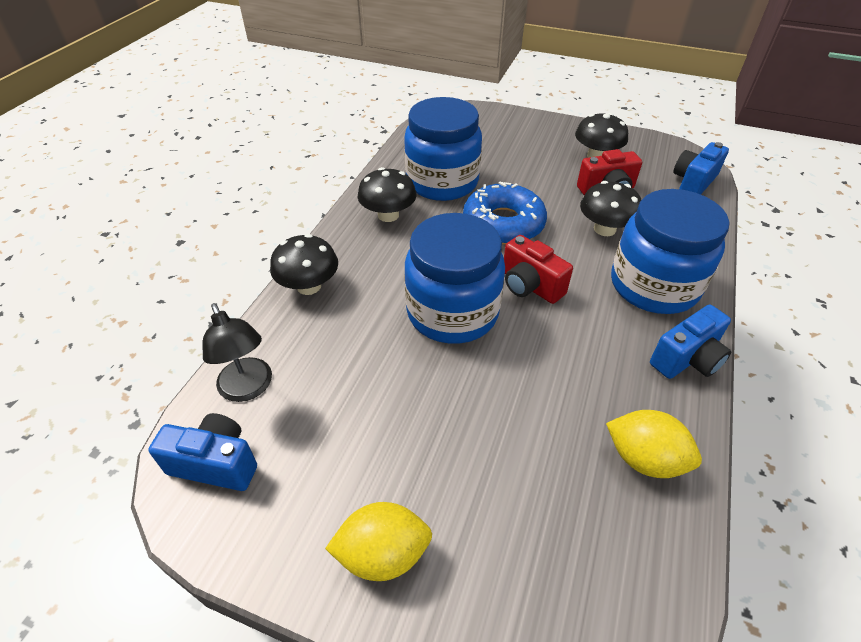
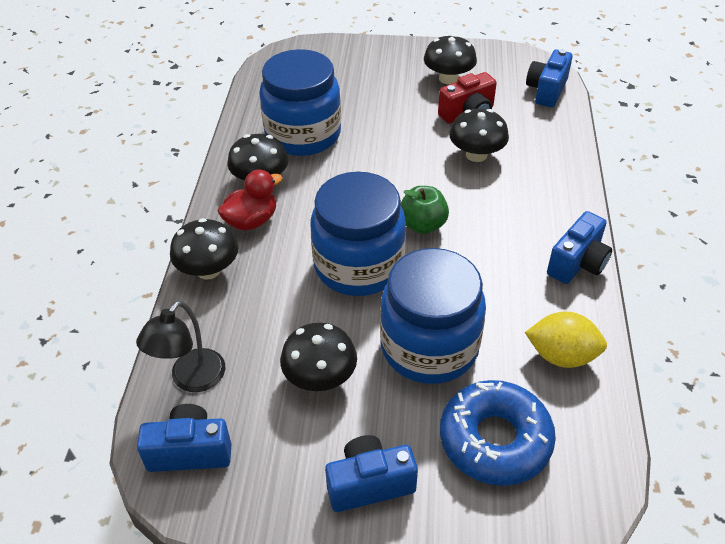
camera: 15 degrees left, 0 degrees up
black lamp [202,303,272,402] -> black lamp turned 75 degrees clockwise [136,301,225,392]
yellow lemon [325,502,432,581] -> blue camera [325,435,418,512]
blue donut [463,181,547,245] -> blue donut moved to [440,380,556,486]
red camera [504,235,573,304] -> green apple [401,186,449,234]
blue jar [611,189,729,314] -> blue jar moved to [380,248,486,384]
none -> red duck [218,170,282,231]
none -> black mushroom [280,323,357,391]

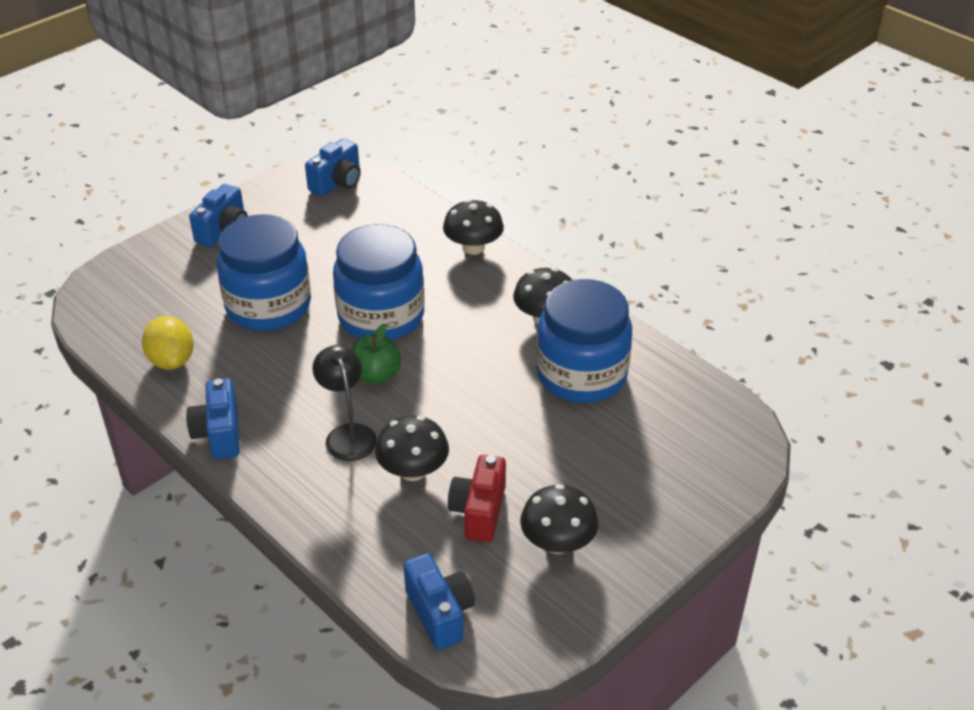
camera: 130 degrees right, 5 degrees down
black lamp [136,301,225,392] -> black lamp moved to [312,345,377,461]
red duck [218,170,282,231] -> none
black mushroom [280,323,357,391] -> none
blue donut [440,380,556,486] -> none
yellow lemon [525,311,607,368] -> yellow lemon turned 75 degrees counterclockwise [142,316,194,370]

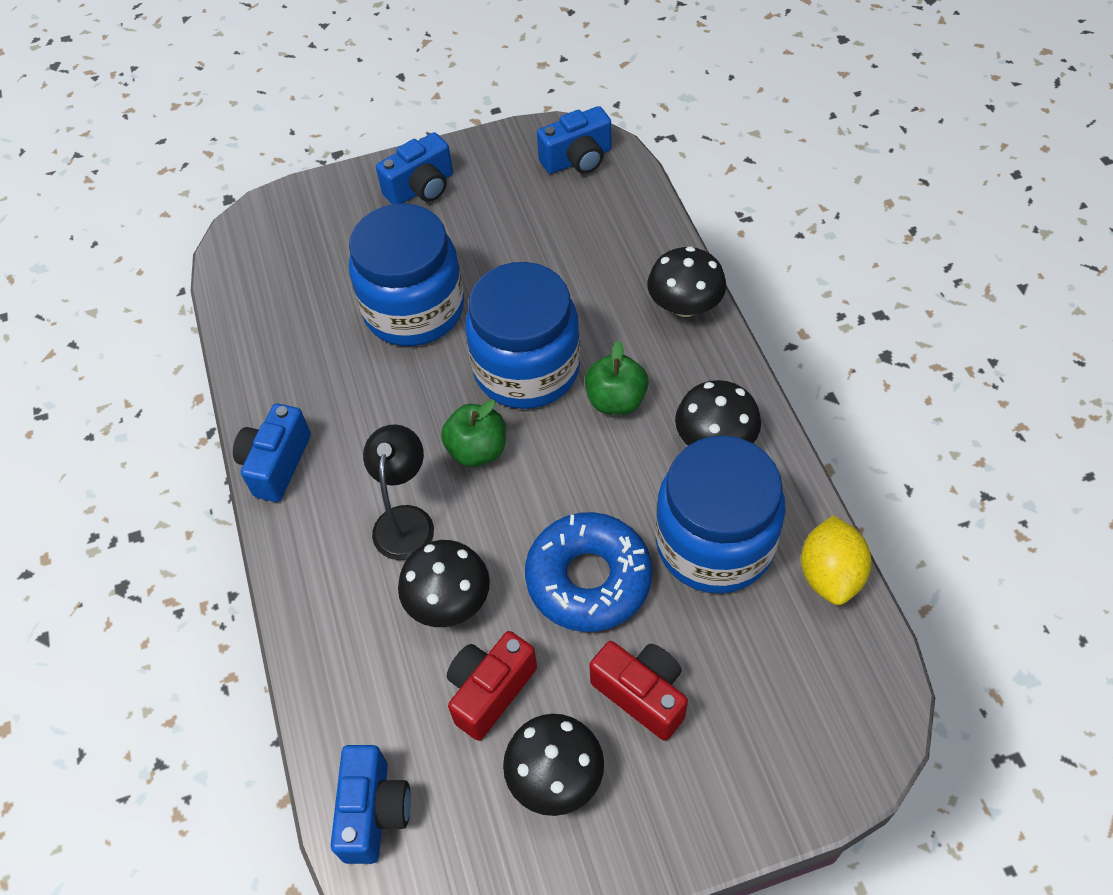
camera: 30 degrees right, 15 degrees up
yellow lemon [142,316,194,370] -> yellow lemon moved to [801,515,871,605]
none -> blue donut [525,512,652,632]
none -> green apple [585,341,649,415]
none -> red camera [589,641,688,741]

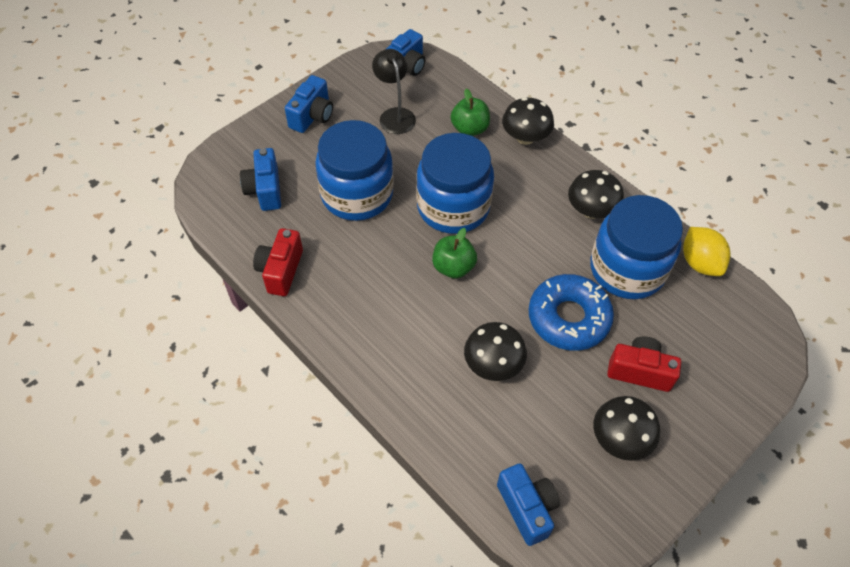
camera: 30 degrees left, 0 degrees up
blue camera [233,404,311,502] -> blue camera moved to [240,148,281,211]
black lamp [363,424,434,560] -> black lamp moved to [372,49,416,134]
red camera [447,631,537,741] -> red camera moved to [253,228,303,296]
green apple [585,341,649,415] -> green apple moved to [451,89,490,136]

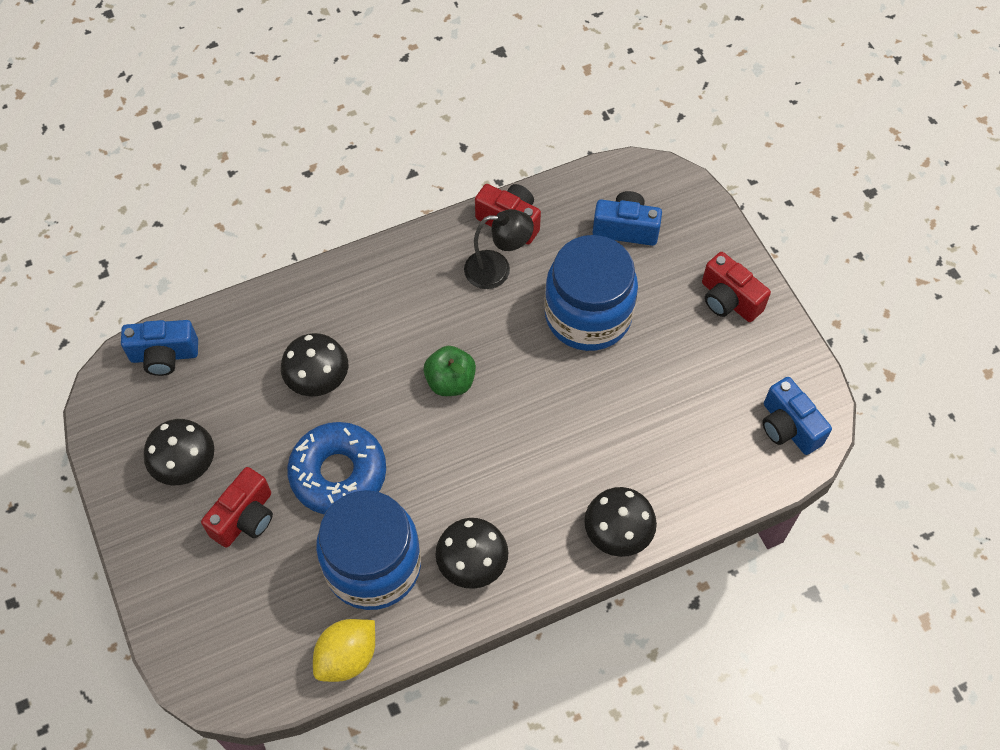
camera: 110 degrees right, 5 degrees up
blue camera [285,75,333,133] -> red camera [702,252,771,322]
black lamp [372,49,416,134] -> black lamp moved to [464,209,534,289]
blue jar [416,133,494,234] -> none
green apple [451,89,490,136] -> none
yellow lemon [683,227,731,276] -> yellow lemon turned 45 degrees counterclockwise [313,619,375,682]

